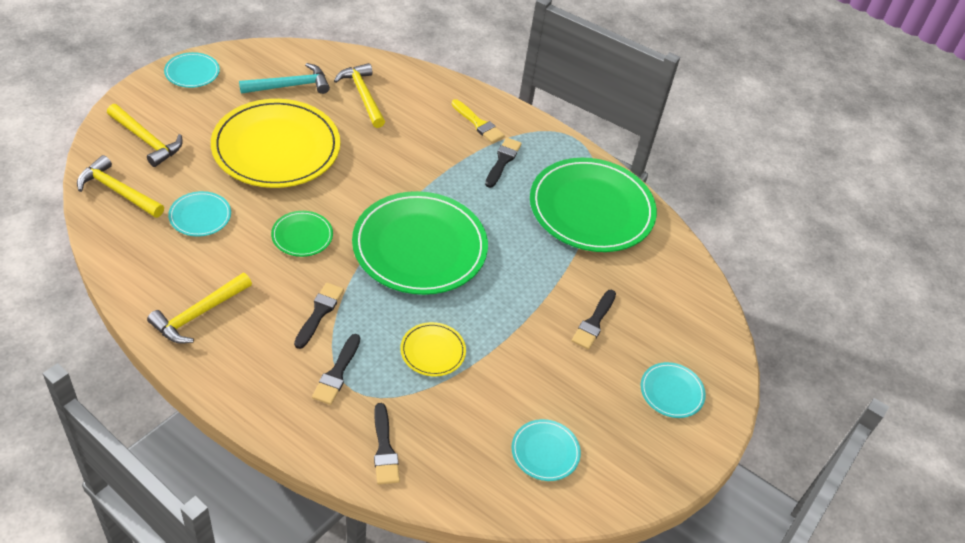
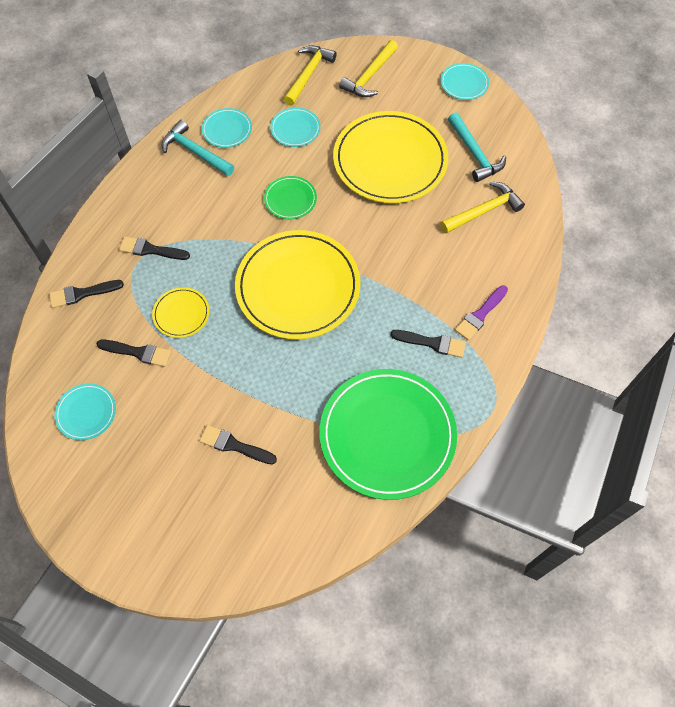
camera: 90 degrees right, 15 degrees up
yellow hammer [147,273,252,344] -> turquoise hammer [162,120,234,176]
black brush [294,283,344,349] -> black brush moved to [97,340,171,367]
green plate [352,191,488,295] -> yellow plate [235,230,360,340]
yellow brush [451,99,505,143] -> purple brush [455,285,508,340]
turquoise plate [641,362,706,418] -> turquoise plate moved to [202,108,252,148]

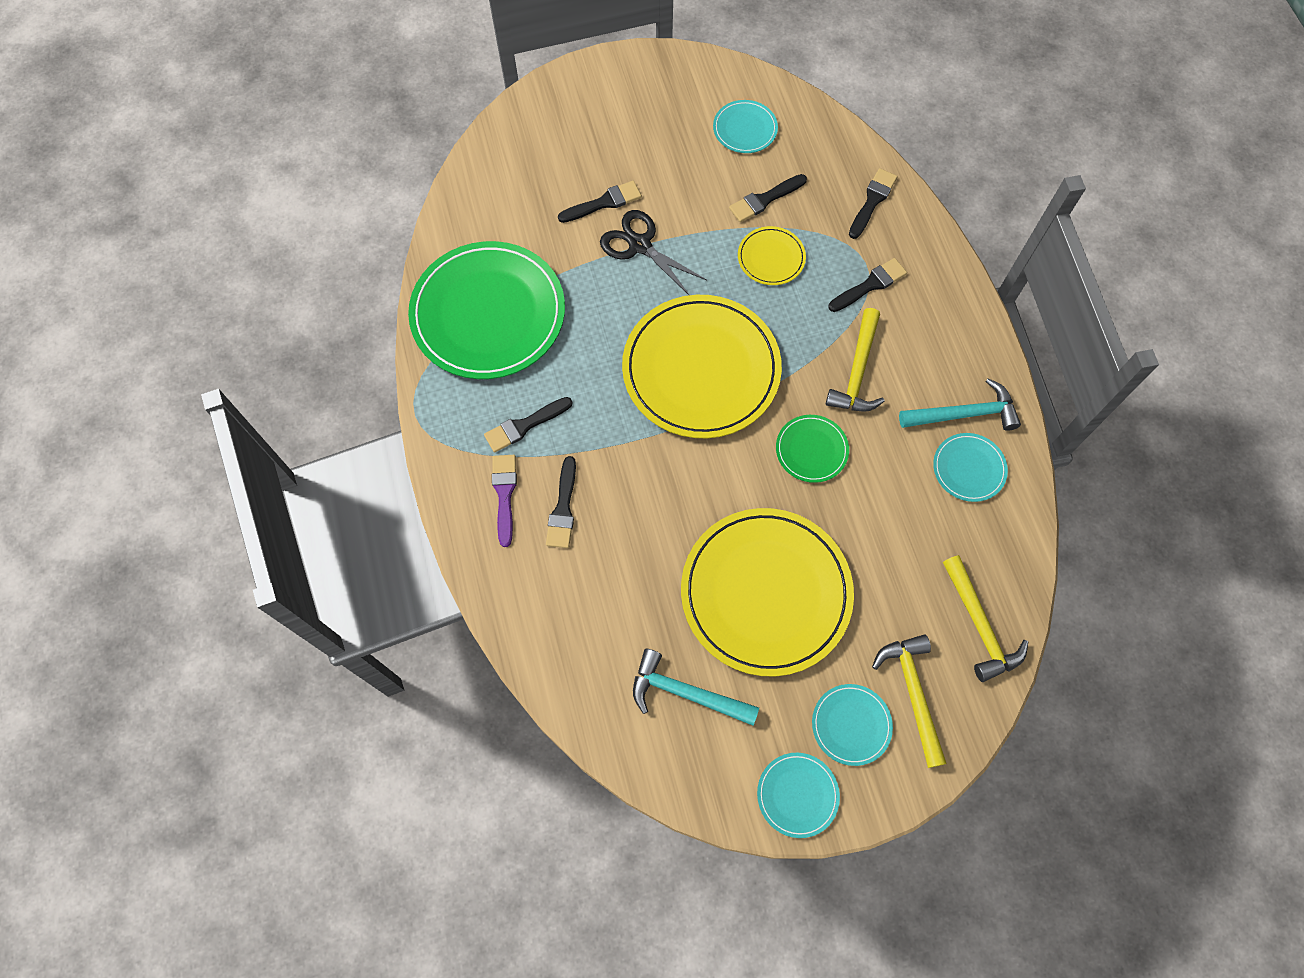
camera: 135 degrees right, 5 degrees up
turquoise plate [270,107,321,147] -> turquoise plate moved to [812,684,893,766]
yellow hammer [441,182,525,233] -> yellow hammer moved to [826,308,885,412]
none -> black brush [546,456,576,548]
none -> black scissors [600,210,707,295]

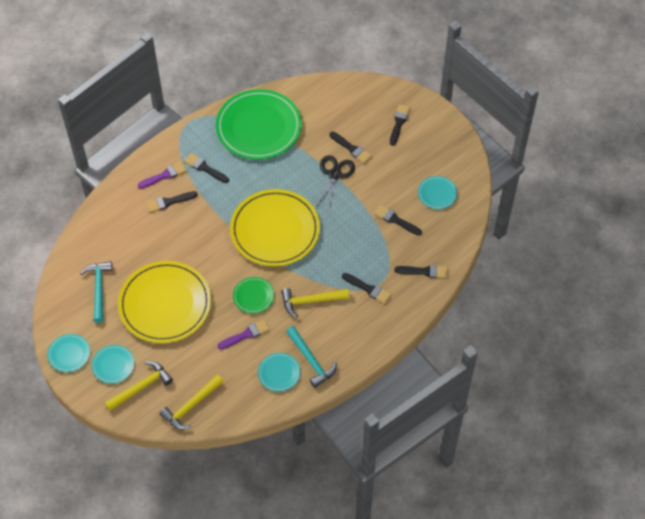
camera: 65 degrees right, 10 degrees down
yellow plate [738,226,806,285] -> none
none -> purple brush [218,319,270,349]
none -> black brush [390,104,410,146]

